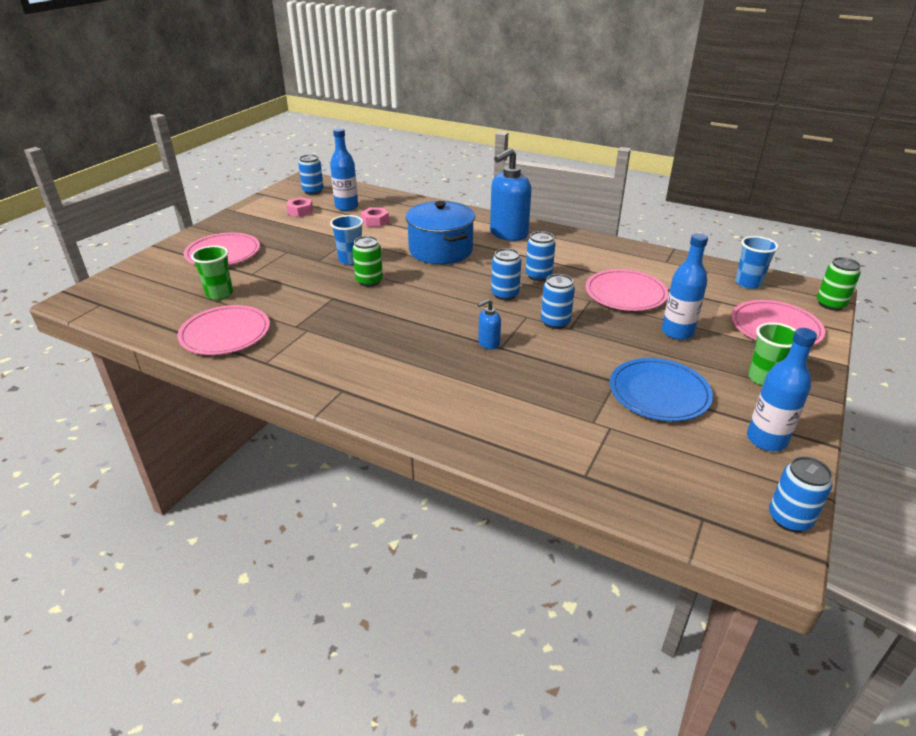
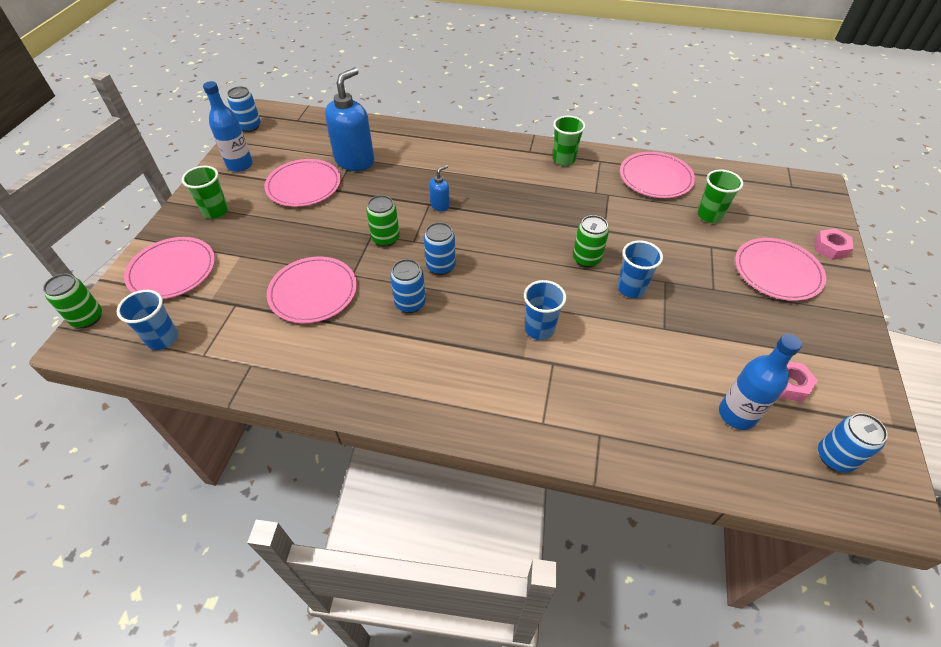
camera: 165 degrees right, 15 degrees up
pink nut [361,207,389,227] -> pink nut moved to [815,228,854,260]
blue pot [406,201,475,264] -> blue cup [524,280,566,340]
blue soap dispenser [490,148,531,241] -> blue soap dispenser moved to [325,67,374,171]
blue can [541,274,575,329] -> green can [366,195,400,247]
blue plate [610,358,713,421] -> pink plate [264,159,341,207]
blue bottle [662,233,708,340] -> none
none -> green cup [553,116,585,166]

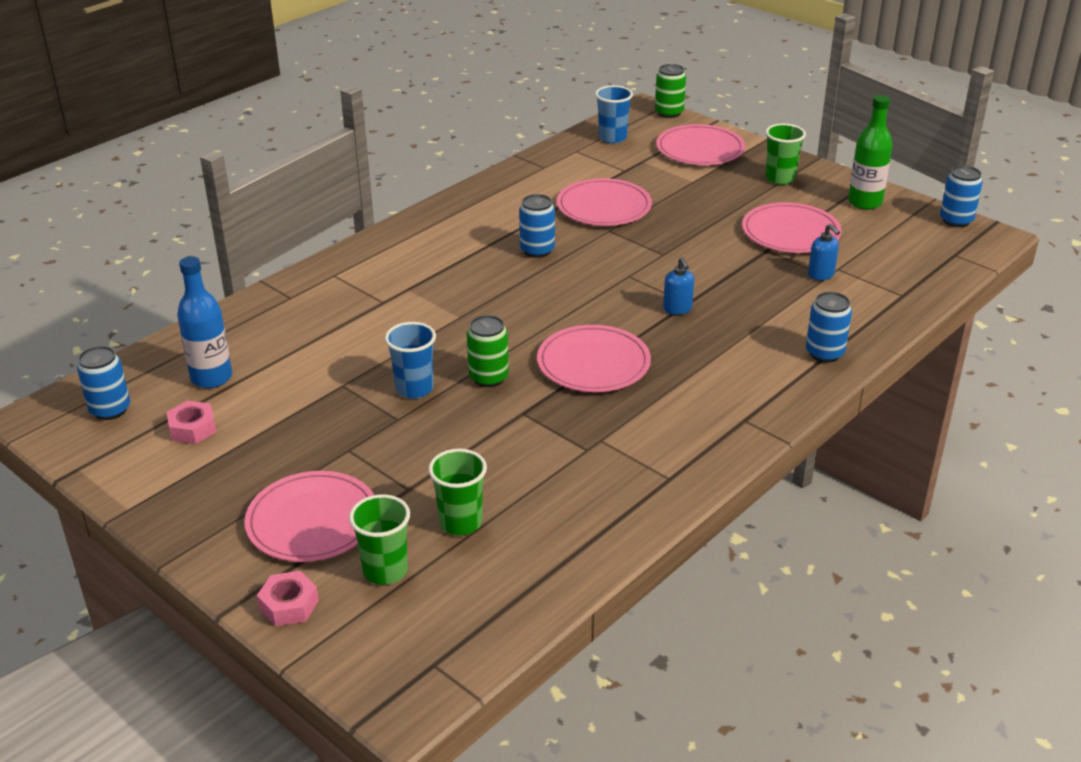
camera: 120 degrees right, 15 degrees down
blue bottle [203,81,253,172] -> green bottle [848,95,893,210]
blue soap dispenser [325,67,374,171] -> blue soap dispenser [808,224,840,280], size x0.46
green can [366,195,400,247] -> none
blue can [424,222,456,275] -> blue can moved to [806,292,852,362]
blue cup [524,280,566,340] -> none
green cup [553,116,585,166] -> green cup moved to [349,494,410,585]
pink plate [620,152,695,198] -> pink plate moved to [537,325,651,392]

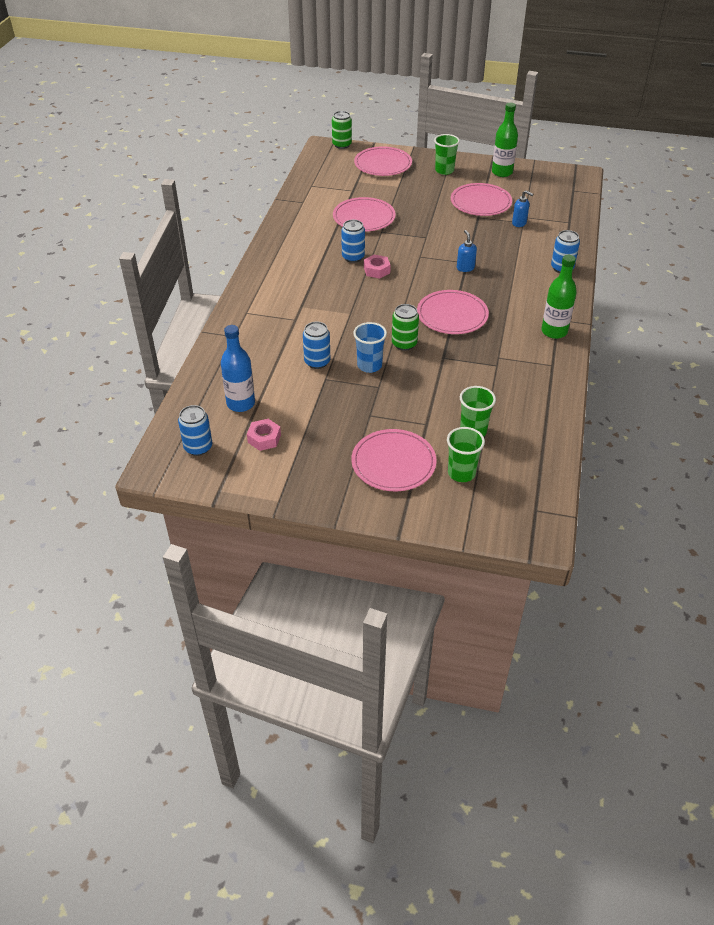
camera: 30 degrees left, 10 degrees up
pink nut [257,571,319,626] -> pink nut moved to [364,255,391,279]
blue cup [595,85,633,144] -> none
blue soap dispenser [663,257,694,315] -> blue soap dispenser turned 150 degrees counterclockwise [457,230,477,272]
blue can [940,165,983,227] -> blue can moved to [303,322,330,369]
none -> green bottle [541,255,577,339]

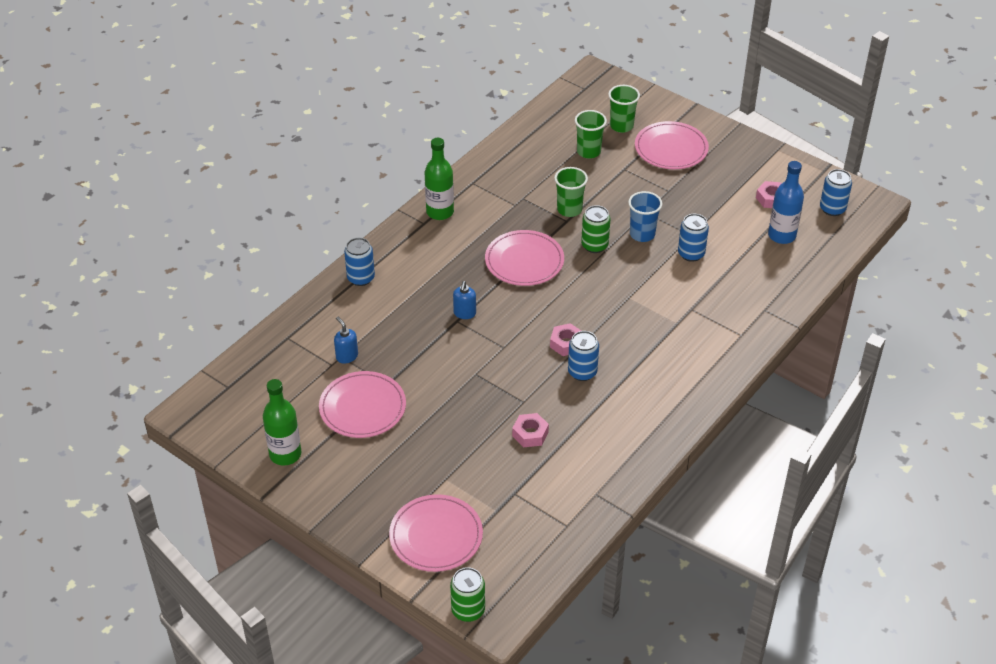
camera: 155 degrees left, 0 degrees up
pink plate [333,197,396,232] -> pink nut [512,413,549,447]
green cup [434,134,460,175] -> green cup moved to [554,167,588,217]

